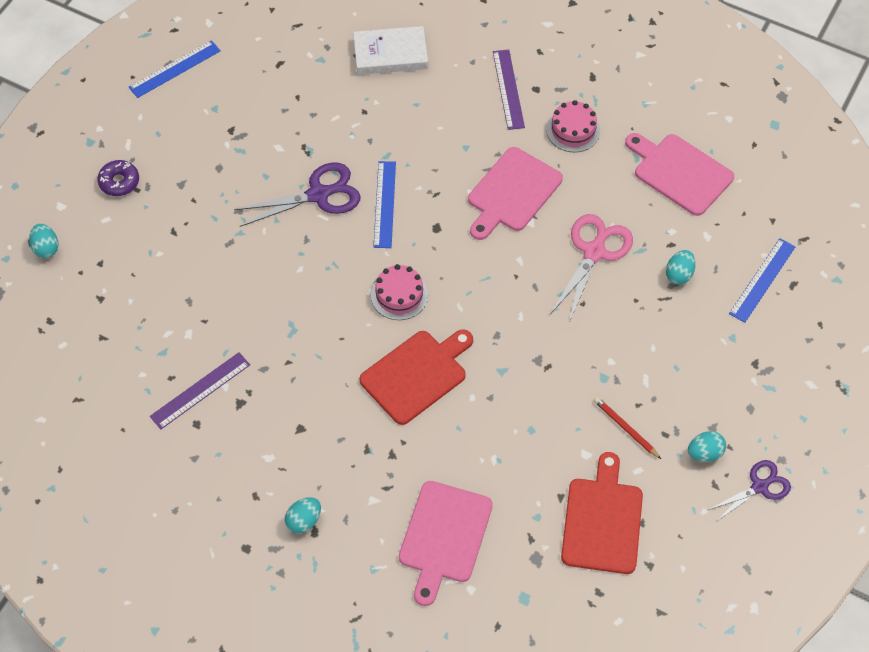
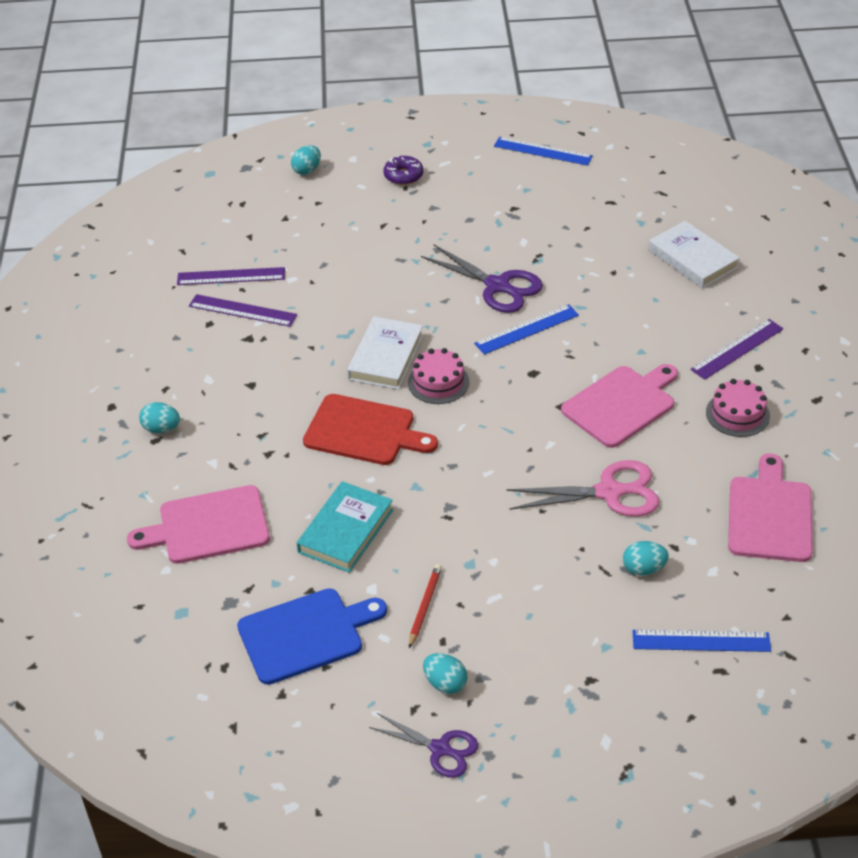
camera: 60 degrees right, 15 degrees down
pink cutting board [468,147,563,240] -> pink cutting board turned 135 degrees clockwise [561,364,678,448]
red cutting board [561,452,643,574] -> blue cutting board [237,588,387,685]
none -> purple ruler [177,267,285,285]
none -> turquoise book [297,481,393,573]
none -> white book [347,316,423,390]

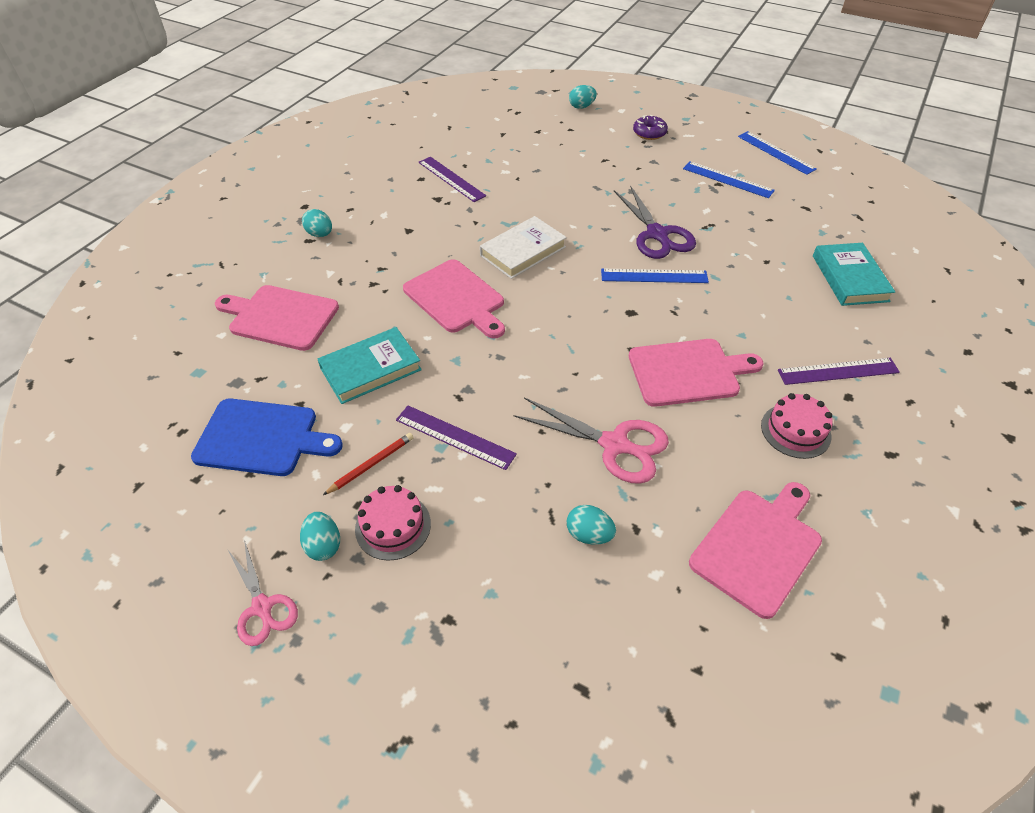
camera: 30 degrees right, 5 degrees up
purple ruler [177,267,285,285] -> purple ruler moved to [396,406,517,470]
red cutting board [303,394,438,465] -> pink cutting board [403,259,505,339]
purple scissors [369,713,478,778] -> pink scissors [228,540,298,646]
pink cake [408,348,470,404] -> pink cake moved to [355,485,431,561]
blue ruler [632,630,771,652] -> blue ruler moved to [683,161,775,198]
white book [649,221,740,288] -> turquoise book [813,243,895,306]

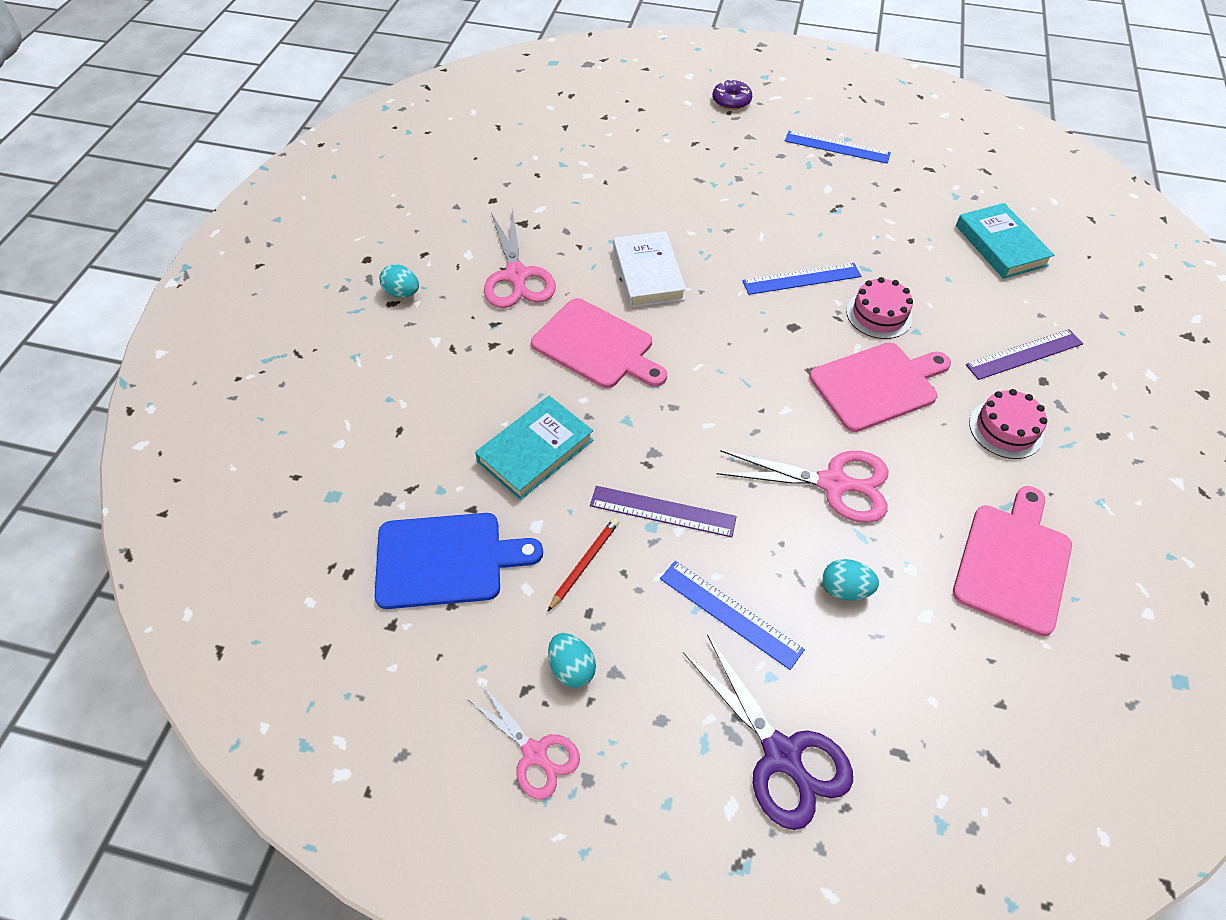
camera: 15 degrees left, 5 degrees up
pink cutting board [215,285,339,351] -> none
pink cake [355,485,431,561] -> pink cake moved to [846,277,913,339]
purple ruler [418,157,486,202] -> none
white book [480,216,567,279] -> white book turned 45 degrees counterclockwise [613,231,686,308]
turquoise egg [569,85,597,109] -> none
purple scissors [614,185,696,259] -> purple scissors moved to [683,634,853,830]
blue ruler [738,131,817,175] -> blue ruler moved to [660,561,805,670]
none -> pink scissors [484,208,556,308]

